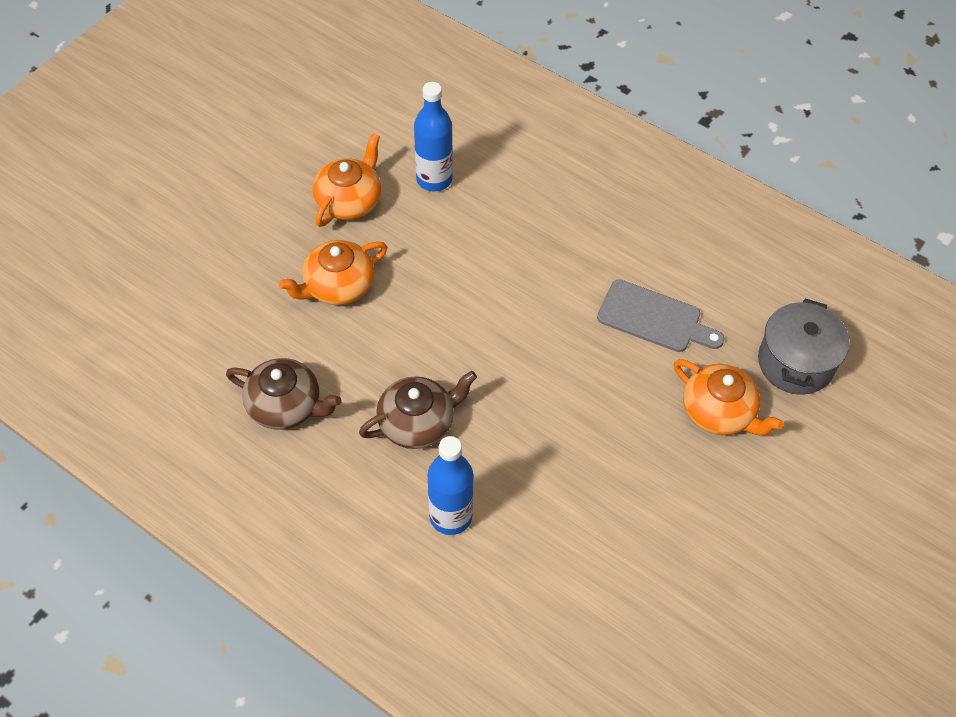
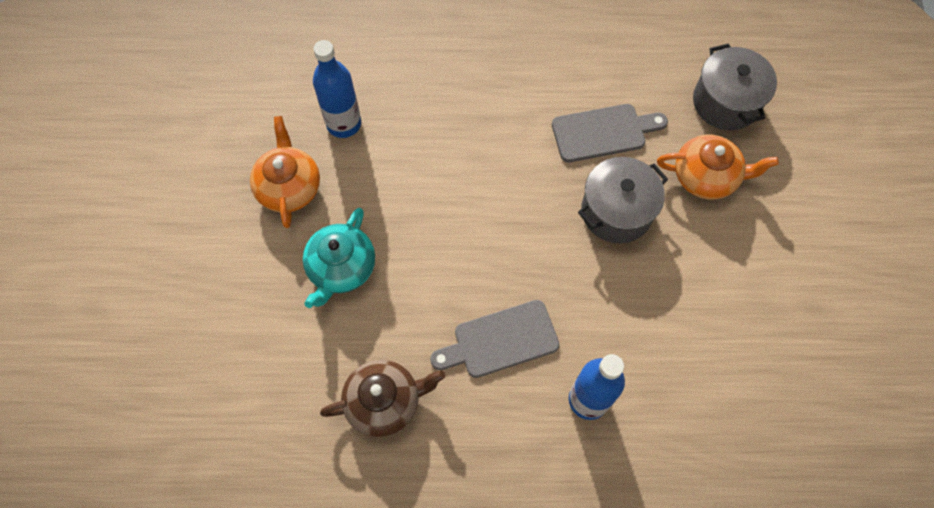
camera: 35 degrees left, 10 degrees up
orange teapot [278,240,387,305] -> turquoise teapot [303,208,375,308]
brown teapot [359,371,477,449] -> grey cutting board [430,300,560,378]
none -> grey pot [578,157,668,243]

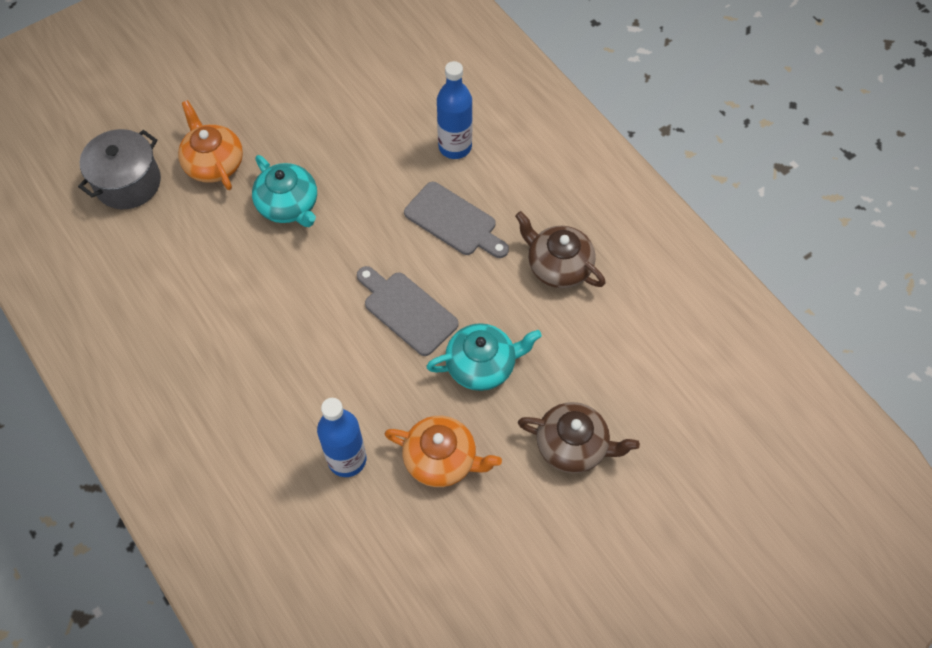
camera: 125 degrees left, 5 degrees down
orange teapot [250,116,320,228] -> orange teapot turned 120 degrees counterclockwise [385,416,502,487]
grey cutting board [552,104,668,162] -> grey cutting board moved to [357,266,459,356]
grey pot [578,157,668,243] -> turquoise teapot [252,155,317,227]
none -> brown teapot [518,402,640,473]

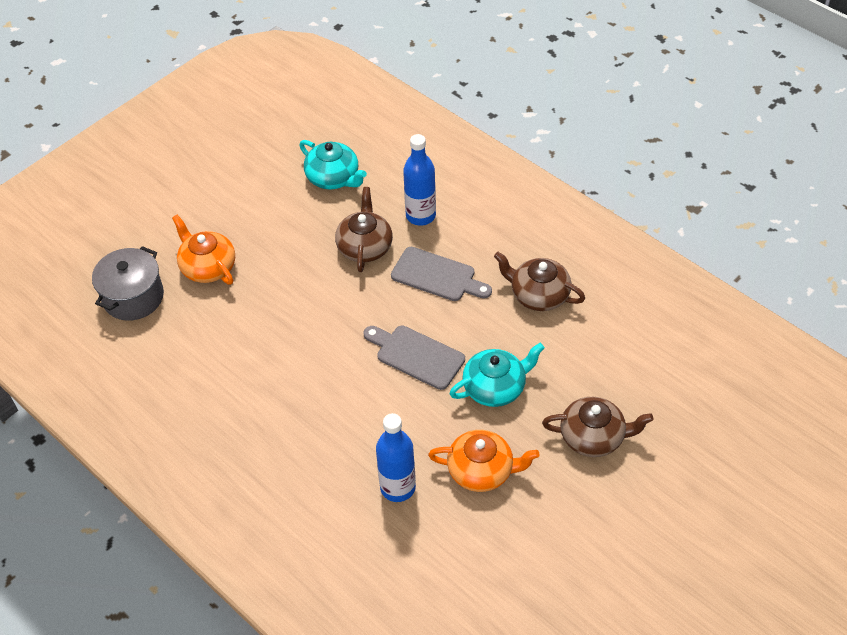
camera: 10 degrees left, 10 degrees down
turquoise teapot [252,155,317,227] -> turquoise teapot moved to [299,140,367,190]
none -> brown teapot [335,187,393,272]

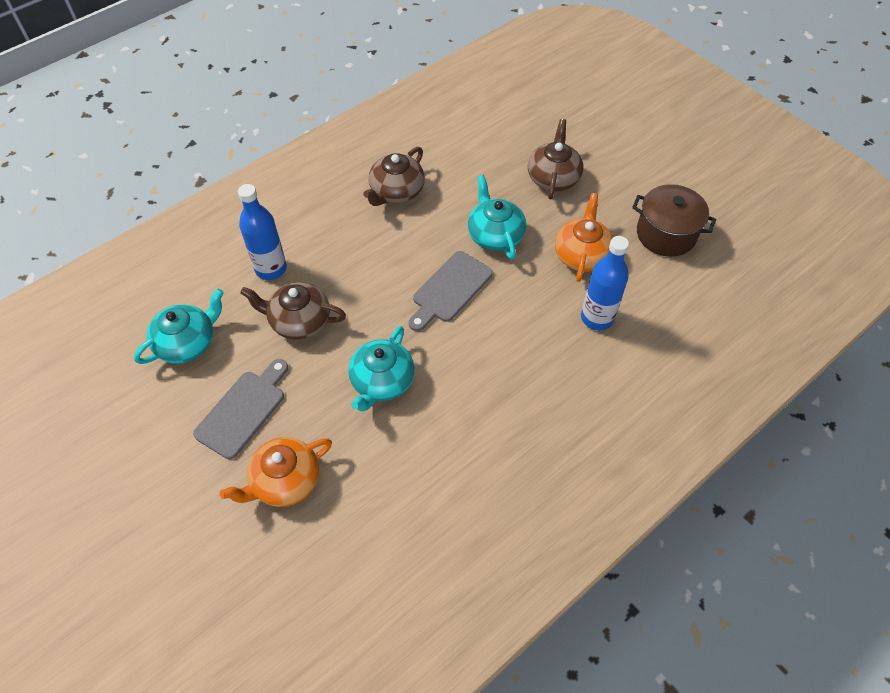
camera: 85 degrees left, 5 degrees up
grey pot [92,246,164,321] -> none
grey cutting board [391,247,492,301] -> grey cutting board moved to [193,359,288,459]
none -> turquoise teapot [348,326,415,411]
none -> brown pot [632,184,716,257]

